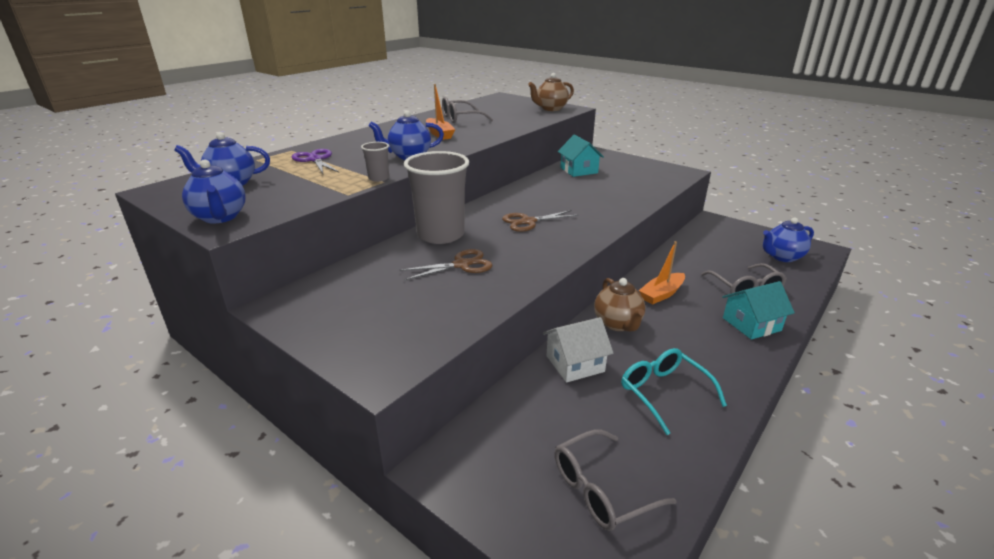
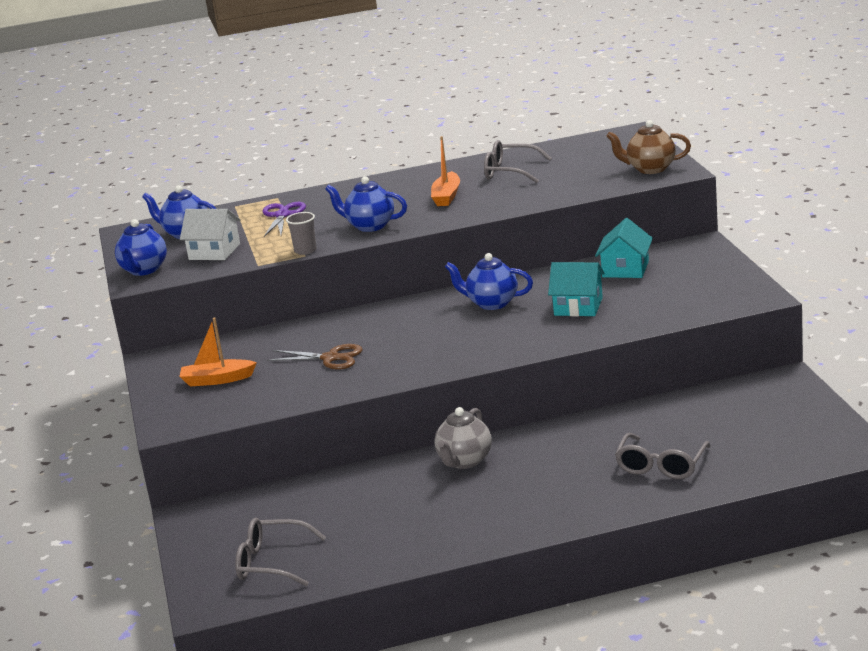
camera: 40 degrees right, 5 degrees down
grey cup [404,151,469,244] -> none
brown scissors [502,210,579,232] -> none
white house [543,317,613,383] -> white house moved to [180,209,241,260]
brown teapot [594,278,645,331] -> grey teapot [434,407,492,469]
turquoise glasses [621,348,727,435] -> none
orange boat [639,241,685,304] -> orange boat moved to [179,317,257,386]
turquoise house [722,281,795,340] -> turquoise house moved to [548,262,605,316]
blue teapot [763,217,814,262] -> blue teapot moved to [445,253,533,310]

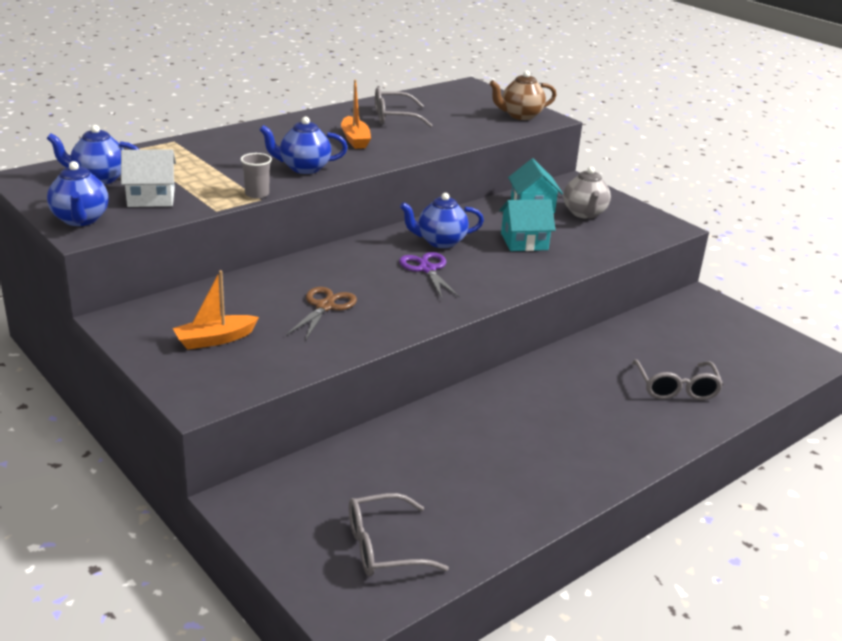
camera: 30 degrees left, 5 degrees up
purple scissors [263,202,306,237] -> purple scissors moved to [399,252,460,298]
brown scissors [267,344,363,369] -> brown scissors turned 60 degrees counterclockwise [286,287,357,341]
grey teapot [434,407,492,469] -> grey teapot moved to [563,167,611,219]

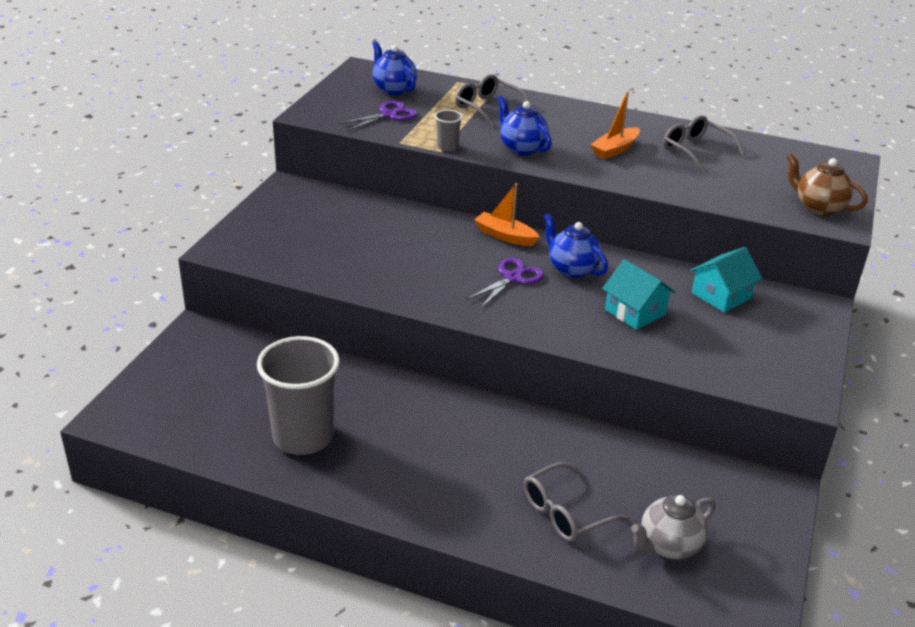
camera: 60 degrees right, 5 degrees up
blue teapot [47,161,109,226] -> none
white house [121,149,176,207] -> purple scissors [338,101,417,131]
orange boat [172,270,259,350] -> orange boat moved to [474,183,540,246]
brown scissors [286,287,357,341] -> none
grey glasses [349,493,449,576] -> grey glasses moved to [455,74,532,127]
grey teapot [563,167,611,219] -> grey teapot moved to [631,495,716,559]
none -> grey cup [257,336,340,455]

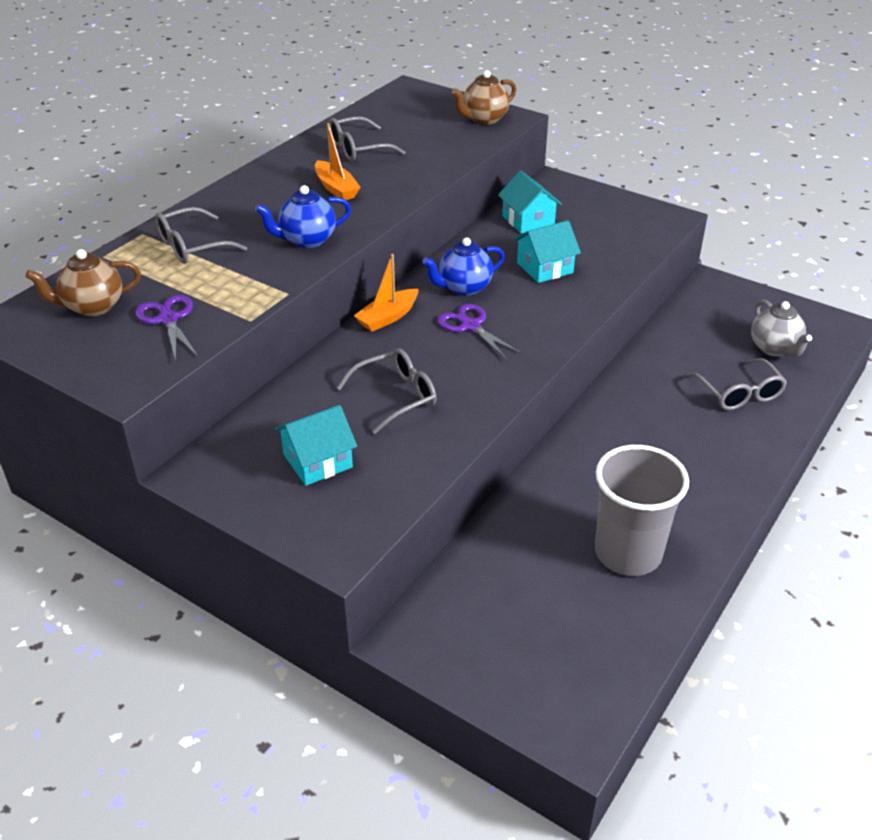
camera: 75 degrees left, 5 degrees up
blue teapot [372,41,417,95] -> brown teapot [25,249,141,317]
grey cup [435,110,463,151] -> none
none -> turquoise house [275,405,357,486]
none -> grey glasses [337,348,436,434]

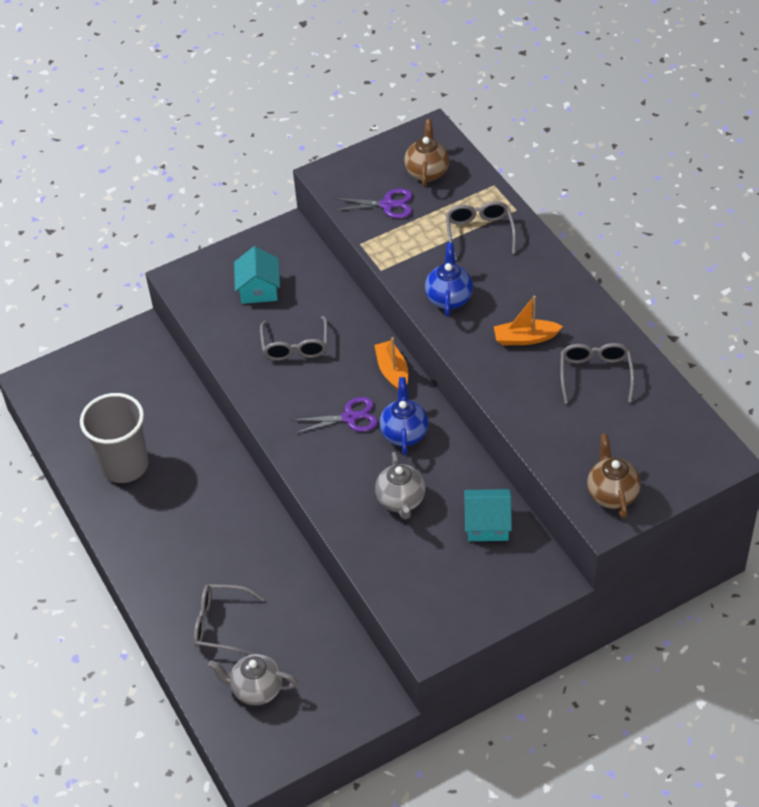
camera: 120 degrees right, 10 degrees up
turquoise house [513,220,581,283] -> grey teapot [375,452,425,519]

